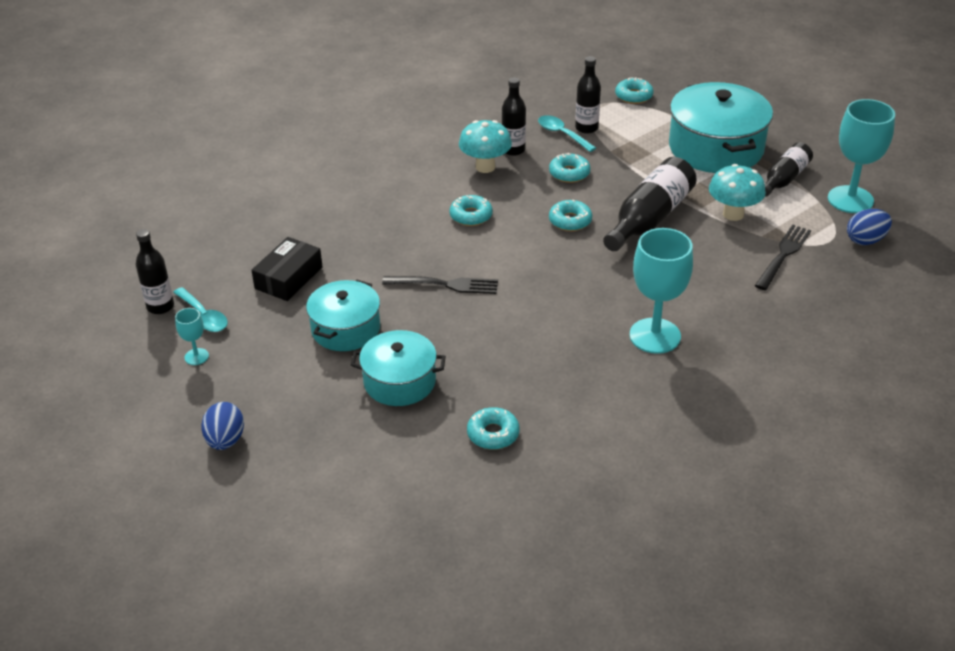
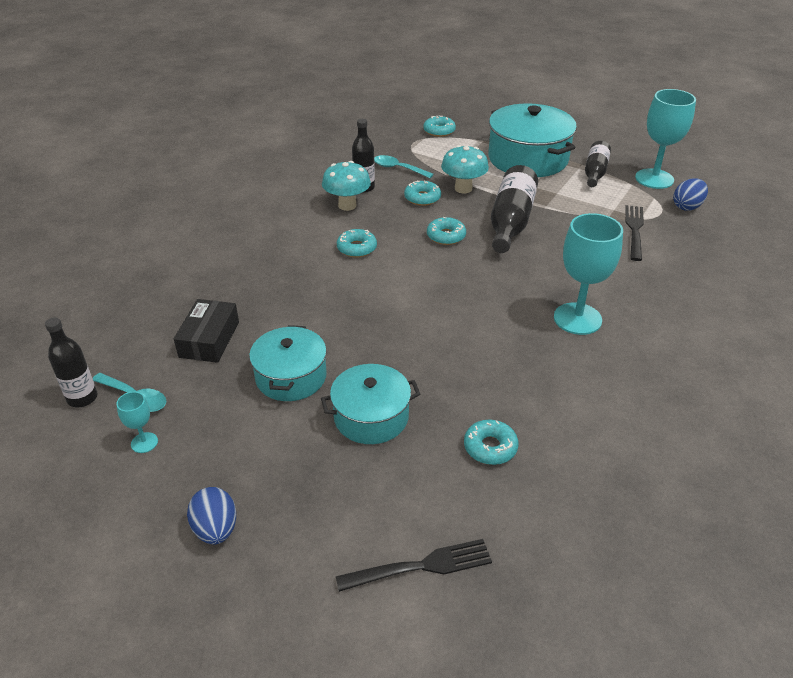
camera: 20 degrees left, 0 degrees up
black fork [382,276,498,294] -> black fork moved to [336,539,492,592]
black bottle [575,56,601,134] -> none
turquoise mushroom [709,164,766,221] -> turquoise mushroom moved to [441,145,489,193]

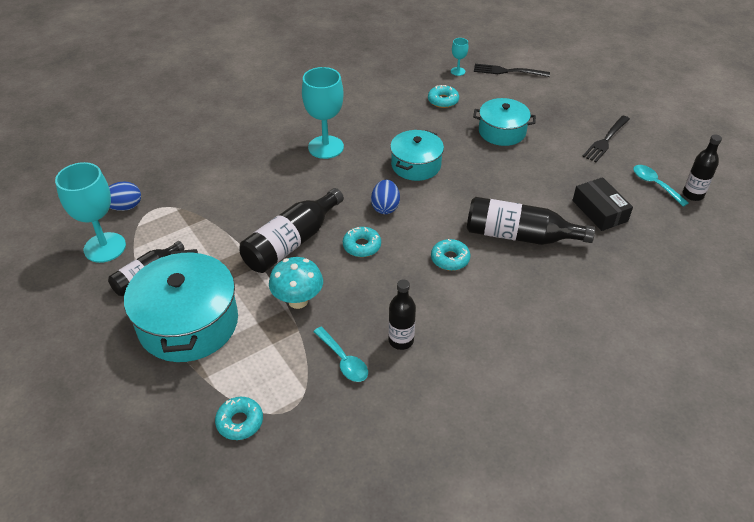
camera: 155 degrees left, 5 degrees up
turquoise goblet [116,392,158,453] -> turquoise goblet moved to [451,38,468,76]
black box [174,299,239,363] -> black box turned 60 degrees counterclockwise [573,177,633,231]
blue egg [187,487,236,544] -> blue egg moved to [371,180,400,214]
turquoise pot [249,325,327,401] -> turquoise pot moved to [390,130,444,181]
turquoise mushroom [322,161,371,211] -> none
turquoise donut [404,180,441,206] -> none
black fork [625,205,644,261] -> black fork moved to [582,116,630,162]
none -> black bottle [467,197,595,245]

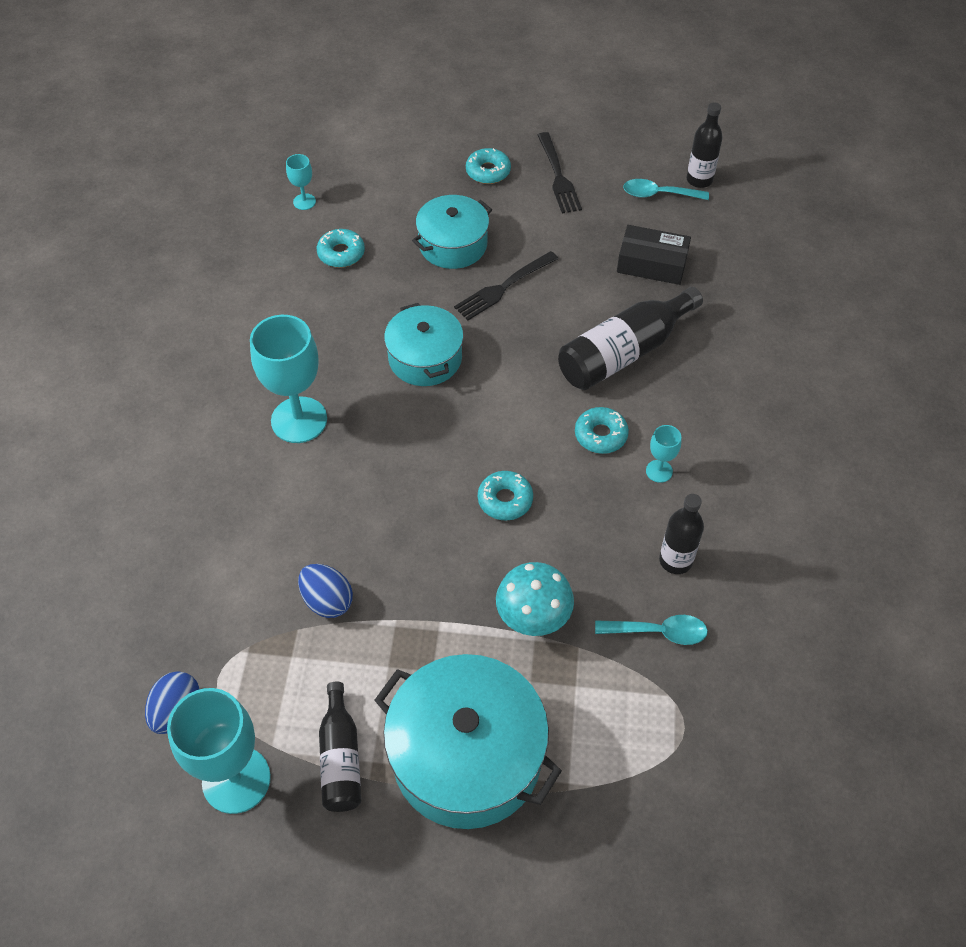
camera: 50 degrees left, 10 degrees up
turquoise donut [215,397,263,440] -> turquoise donut moved to [466,148,511,184]
black bottle [239,188,344,273] -> none
blue egg [371,180,400,214] -> blue egg moved to [298,564,353,618]
black fork [474,64,550,77] -> black fork moved to [454,251,559,320]
none -> turquoise goblet [646,425,681,483]

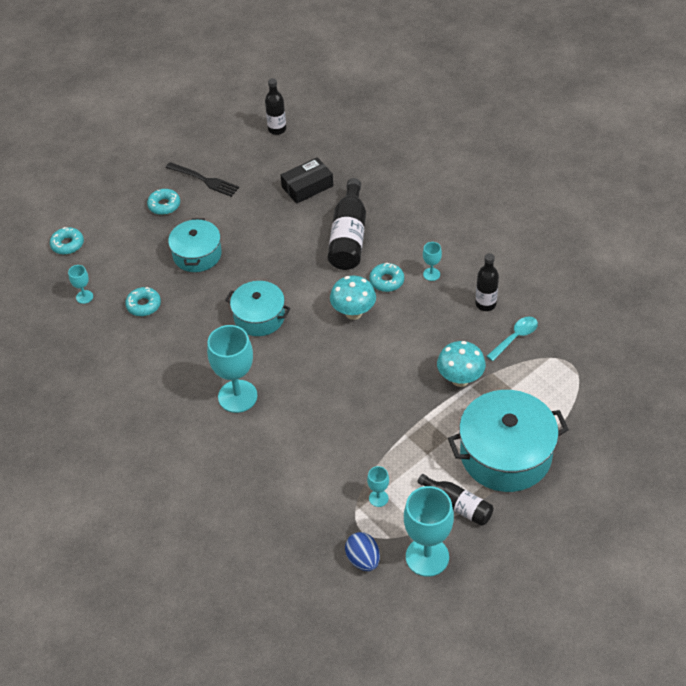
camera: 45 degrees left, 5 degrees down
blue egg [298,564,353,618] -> none
black fork [454,251,559,320] -> none
turquoise donut [478,471,533,520] -> turquoise donut moved to [50,227,84,255]
turquoise spoon [623,179,709,200] -> none
none -> turquoise mushroom [330,275,376,320]
none -> turquoise goblet [367,466,389,507]

